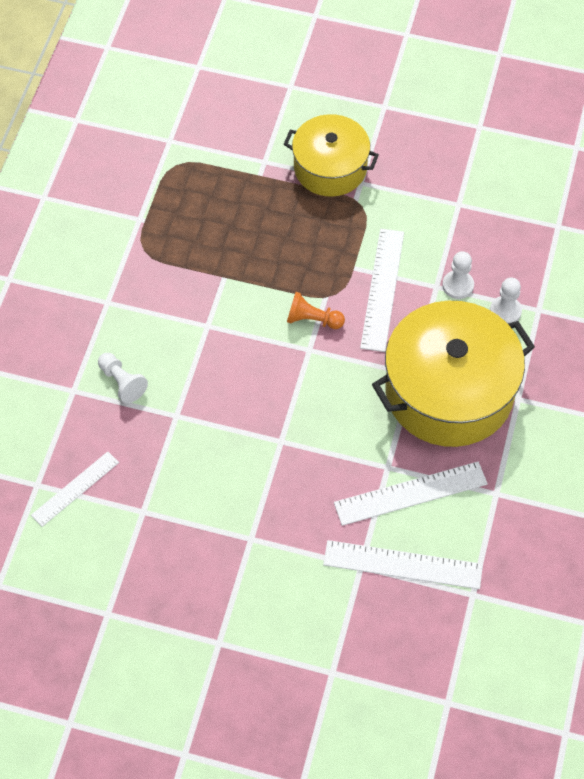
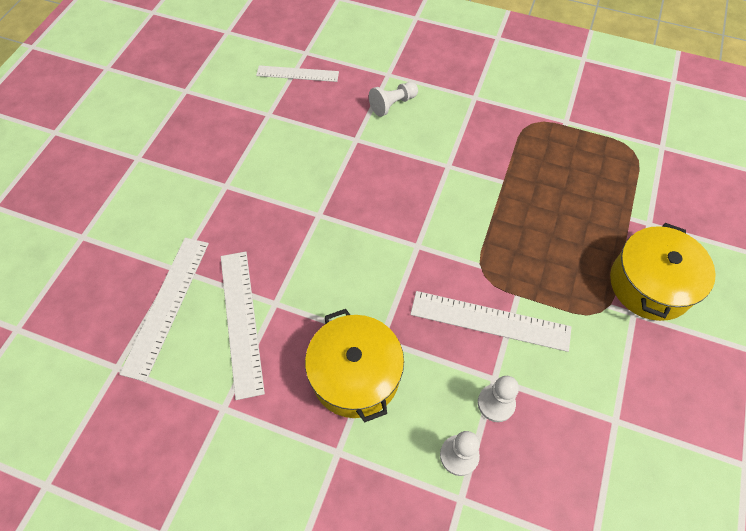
camera: 95 degrees right, 0 degrees up
white ruler [31,451,119,527] -> white ruler turned 45 degrees counterclockwise [256,65,339,82]
orange pawn [287,292,345,329] -> none
yellow pot [372,301,535,447] -> yellow pot [305,309,404,423], size x0.62

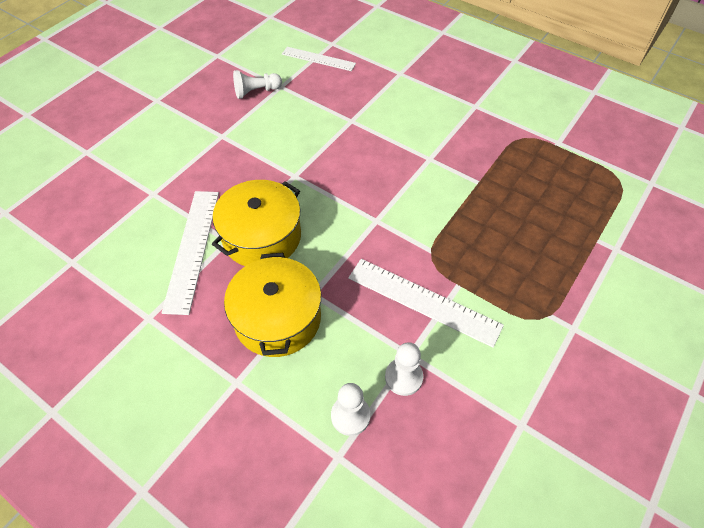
camera: 15 degrees right, 5 degrees down
white ruler [119,238,209,382] -> none
white pawn [369,82,418,117] -> white pawn moved to [233,70,282,99]
yellow pot [610,223,716,321] -> yellow pot moved to [212,180,301,266]

